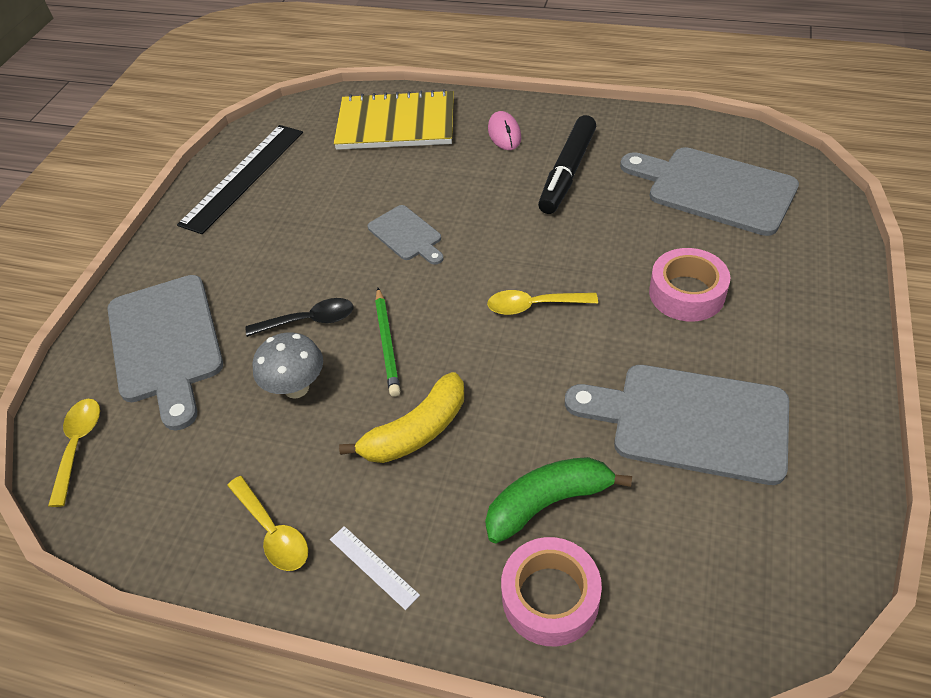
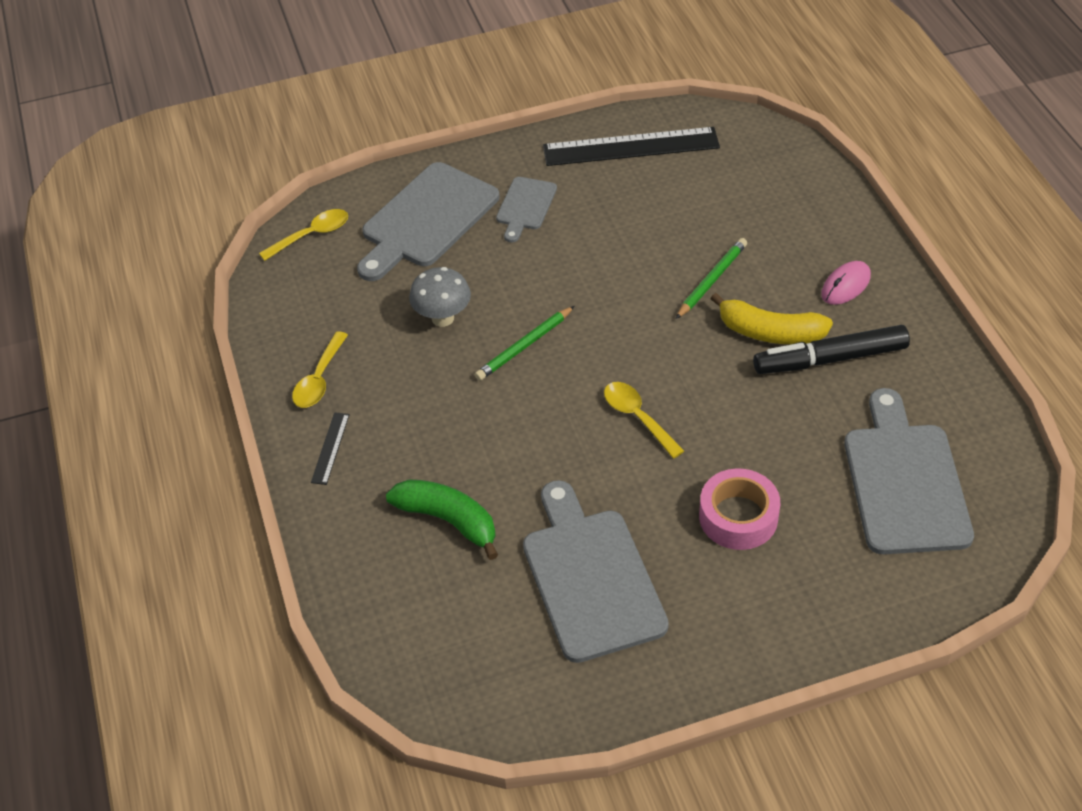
camera: 55 degrees right, 0 degrees up
black spoon [246,298,354,337] -> none
white ruler [330,526,420,610] -> black ruler [311,412,350,485]
yellow notebook [334,89,454,150] -> none
yellow banana [339,372,464,463] -> yellow banana moved to [710,293,833,344]
grey cutting board [368,205,443,265] -> grey cutting board moved to [496,177,557,242]
pink tape [501,537,602,646] -> none
none -> green pencil [676,238,747,319]

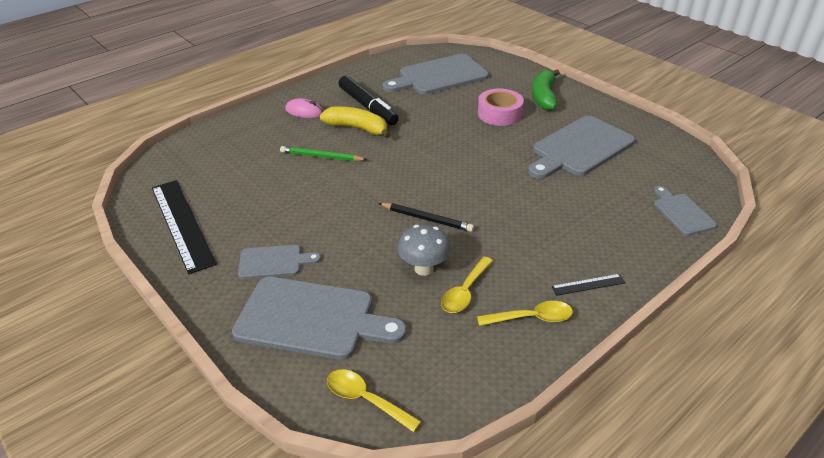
camera: 115 degrees left, 10 degrees down
green banana [386,479,498,560] -> green banana moved to [532,69,560,111]
green pencil [475,306,574,381] -> black pencil [378,203,474,232]
yellow spoon [604,382,684,458] -> yellow spoon moved to [441,257,493,313]
yellow banana [710,293,833,344] -> yellow banana turned 60 degrees counterclockwise [320,107,391,138]
none -> grey cutting board [654,186,717,235]

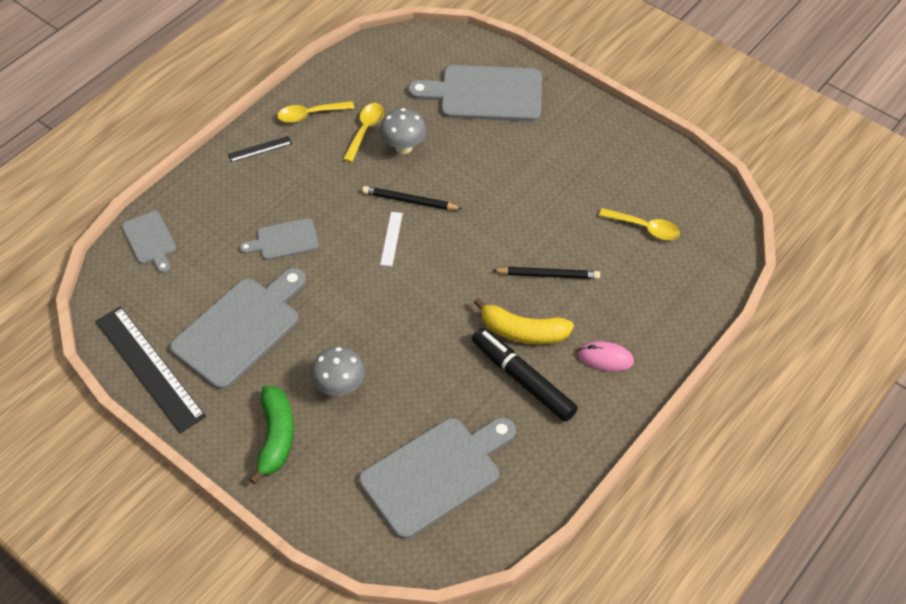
camera: 170 degrees right, 15 degrees up
black ruler [152,180,217,274] -> black ruler moved to [95,306,206,433]
grey cutting board [238,245,321,279] -> grey cutting board moved to [240,218,319,260]
green pencil [280,146,368,162] -> black pencil [492,267,600,279]
yellow spoon [327,369,421,432] -> yellow spoon moved to [599,208,680,240]
pink tape [478,89,524,126] -> grey mushroom [311,347,365,396]
none -> white ruler [380,212,403,266]

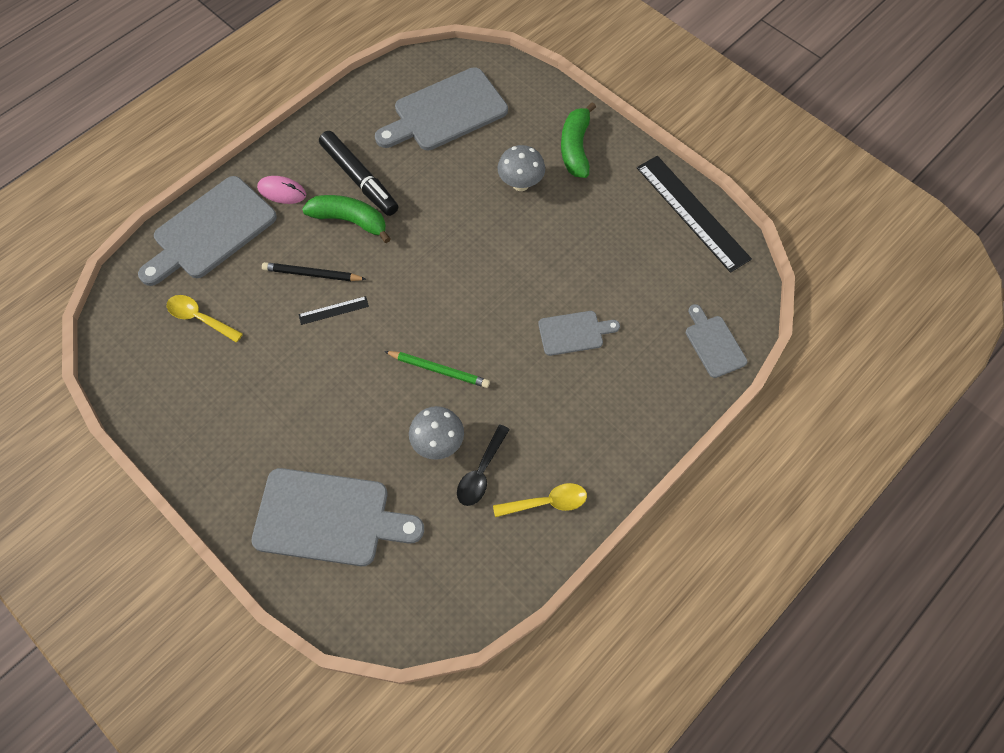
camera: 175 degrees left, 10 degrees up
grey cutting board [170,268,306,390] -> grey cutting board moved to [138,176,277,286]
black ruler [228,136,292,162] -> black ruler moved to [298,296,369,325]
yellow spoon [343,103,384,162] -> black spoon [457,424,510,506]
black pencil [362,186,462,210] -> green pencil [384,351,490,388]
white ruler [380,212,403,266] -> none
yellow banana [474,298,574,344] -> green banana [302,195,391,243]

